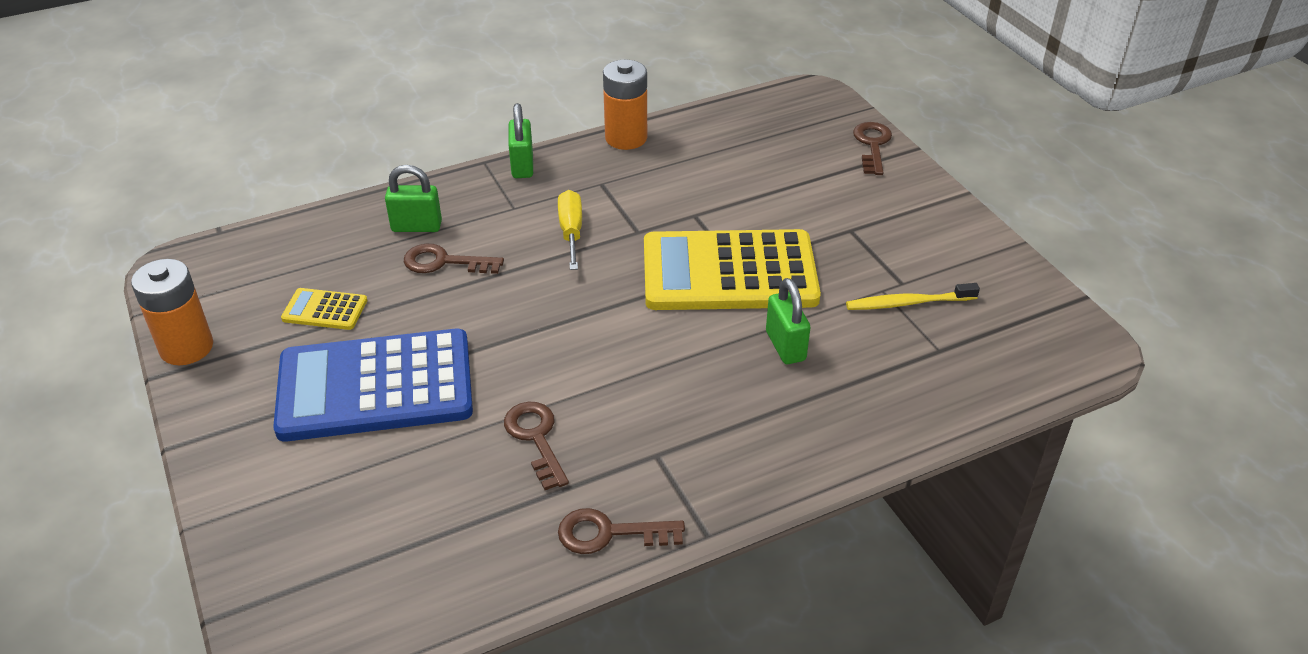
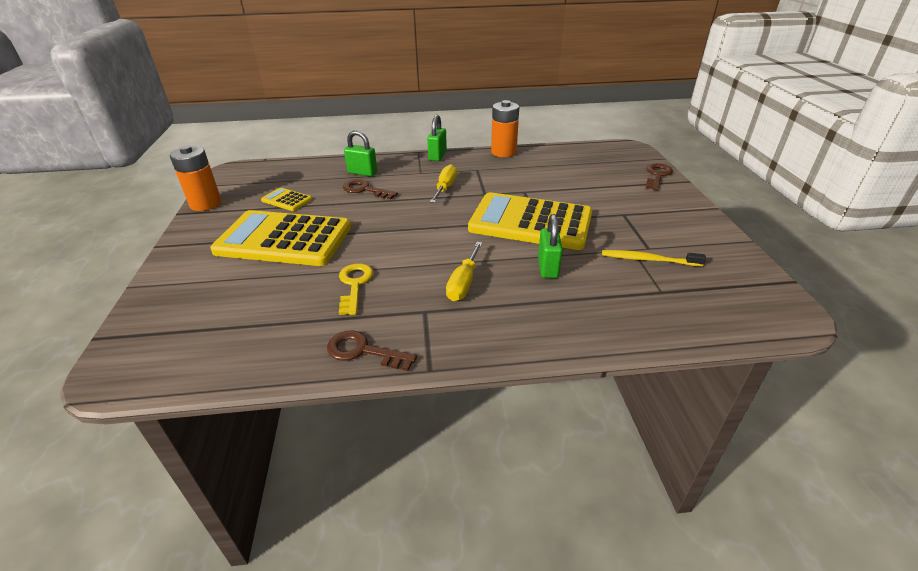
camera: 20 degrees right, 5 degrees down
blue calculator [273,329,473,442] -> yellow calculator [210,210,351,266]
brown key [504,402,569,490] -> yellow key [339,263,373,315]
none -> yellow screwdriver [446,242,482,301]

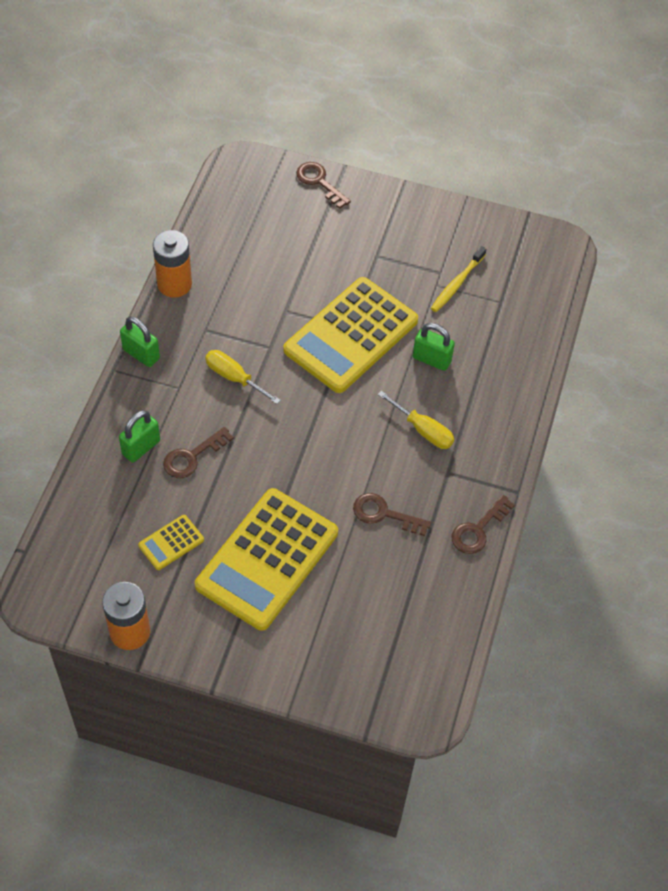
camera: 70 degrees left, 20 degrees up
yellow key [339,263,373,315] -> brown key [353,493,431,536]

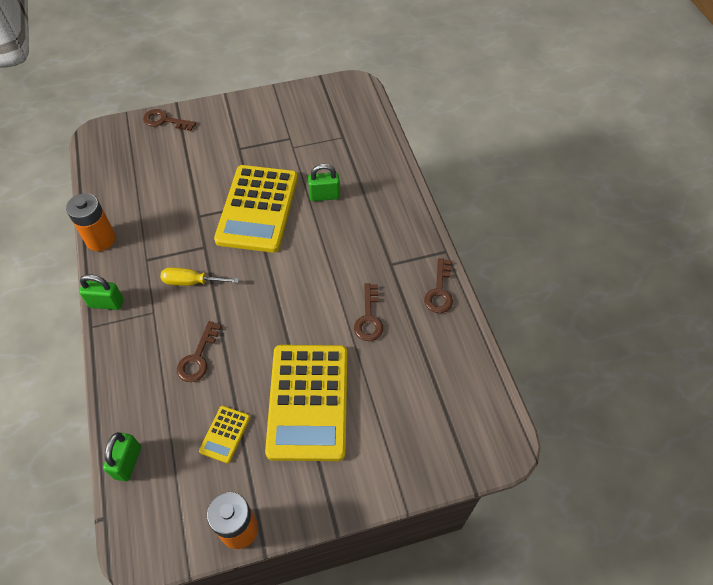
camera: 30 degrees left, 0 degrees up
green padlock [119,410,160,463] -> green padlock moved to [103,432,141,481]
brown key [353,493,431,536] -> brown key turned 75 degrees counterclockwise [354,283,383,341]
yellow screwdriver [378,391,454,449] -> none
yellow toothbrush [431,246,486,312] -> none

